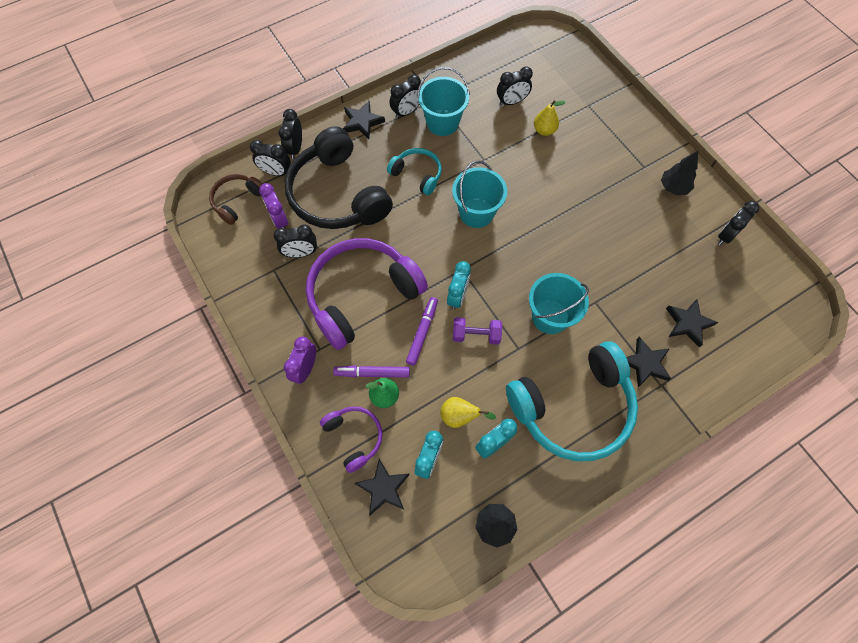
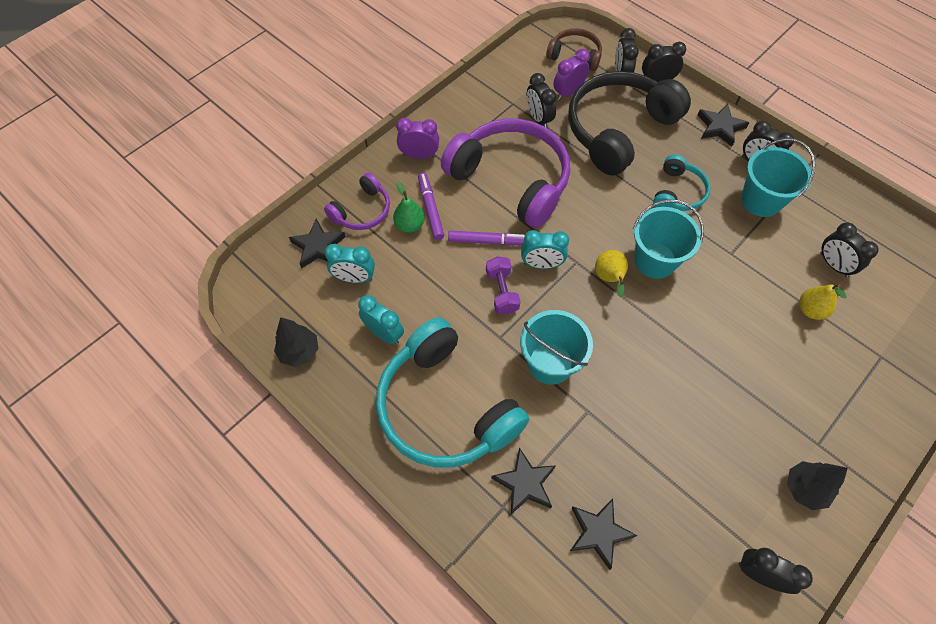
camera: 75 degrees right, 5 degrees down
yellow pear [440,397,496,428] -> yellow pear moved to [595,250,628,297]

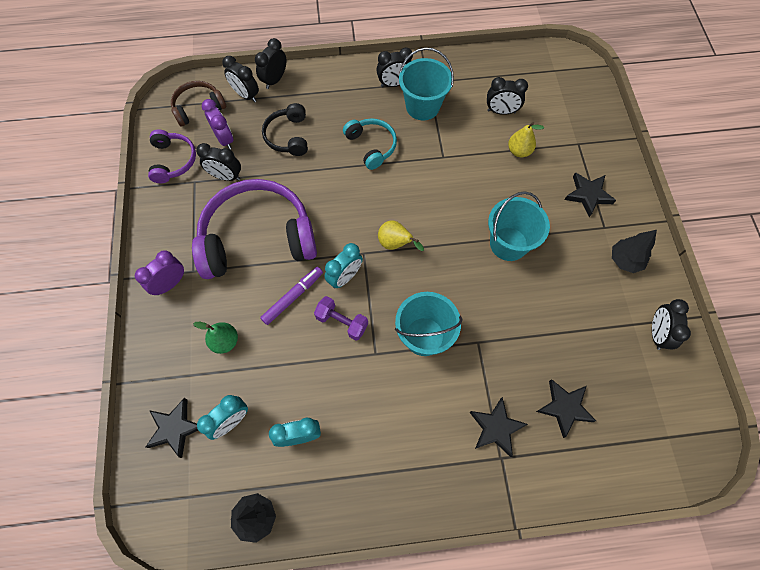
camera: 50 degrees left, 5 degrees up
purple headphones [324,173,390,230] -> purple headphones moved to [148,129,196,183]
turquoise headphones [376,317,529,468] -> none
purple marker [418,173,444,240] -> none
purple clock [553,49,590,100] -> purple clock turned 150 degrees clockwise [202,99,234,149]
black headphones [568,71,691,176] -> black headphones [262,103,308,156], size x0.50
turquoise bucket [633,199,704,279] -> turquoise bucket moved to [488,191,550,261]
black star [697,104,749,147] -> black star moved to [564,172,616,217]
black clock [739,548,813,594] -> black clock turned 60 degrees counterclockwise [652,299,691,350]

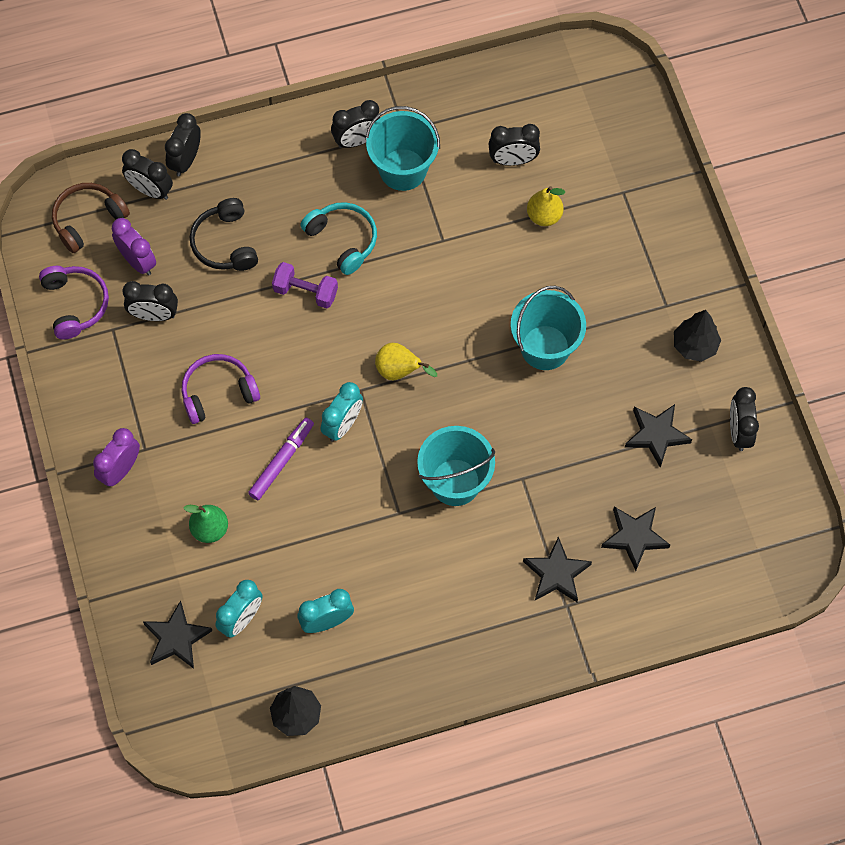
camera: 10 degrees left, 0 degrees up
purple headphones [192,179,317,279] -> purple headphones [181,354,260,424], size x0.50
purple dumbbell [314,296,368,341] -> purple dumbbell moved to [272,262,338,308]
black star [564,172,616,217] -> black star moved to [625,404,692,468]

